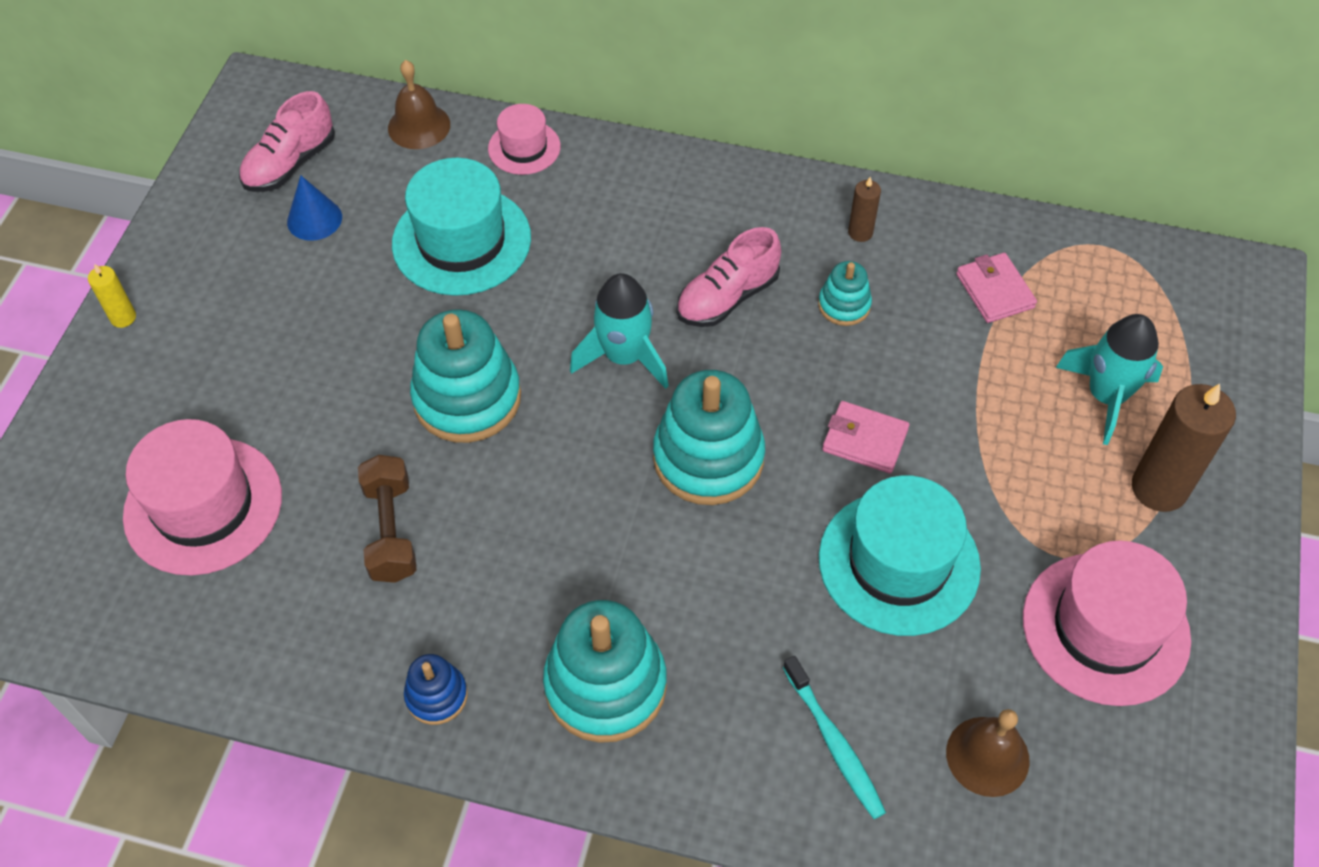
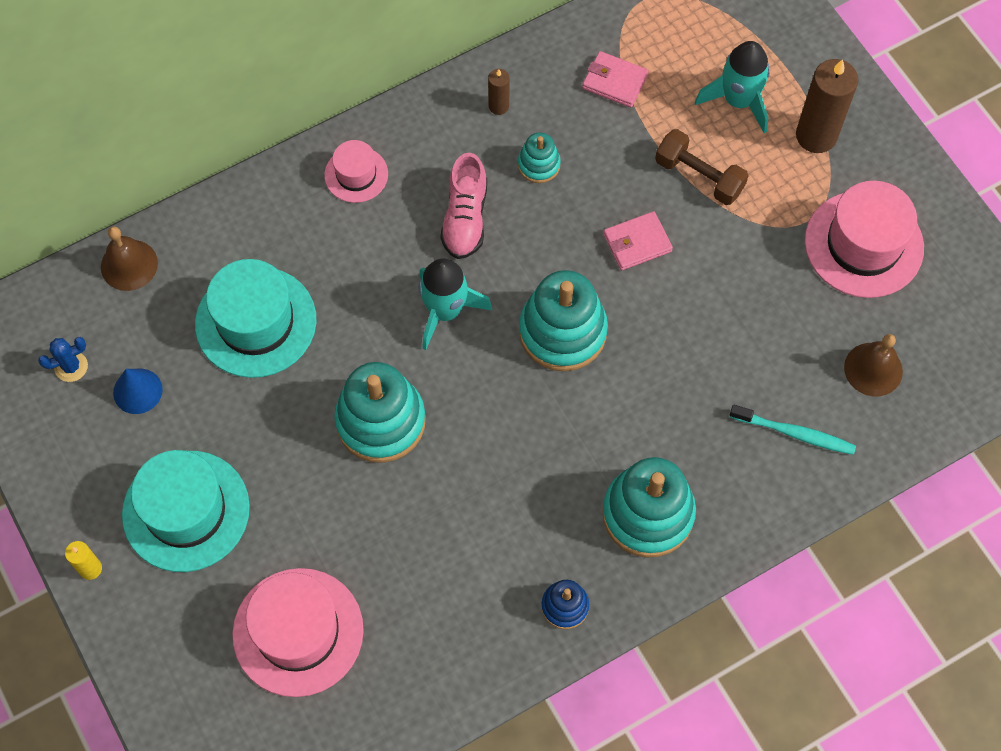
camera: 45 degrees left, 10 degrees up
pink shoe [239,91,335,192] -> blue cactus [38,337,88,382]
brown dumbbell [358,455,417,583] -> brown dumbbell moved to [655,129,749,205]
pink hat [488,104,561,175] -> pink hat moved to [324,140,388,203]
turquoise hat [819,475,981,636] -> turquoise hat moved to [122,450,250,572]

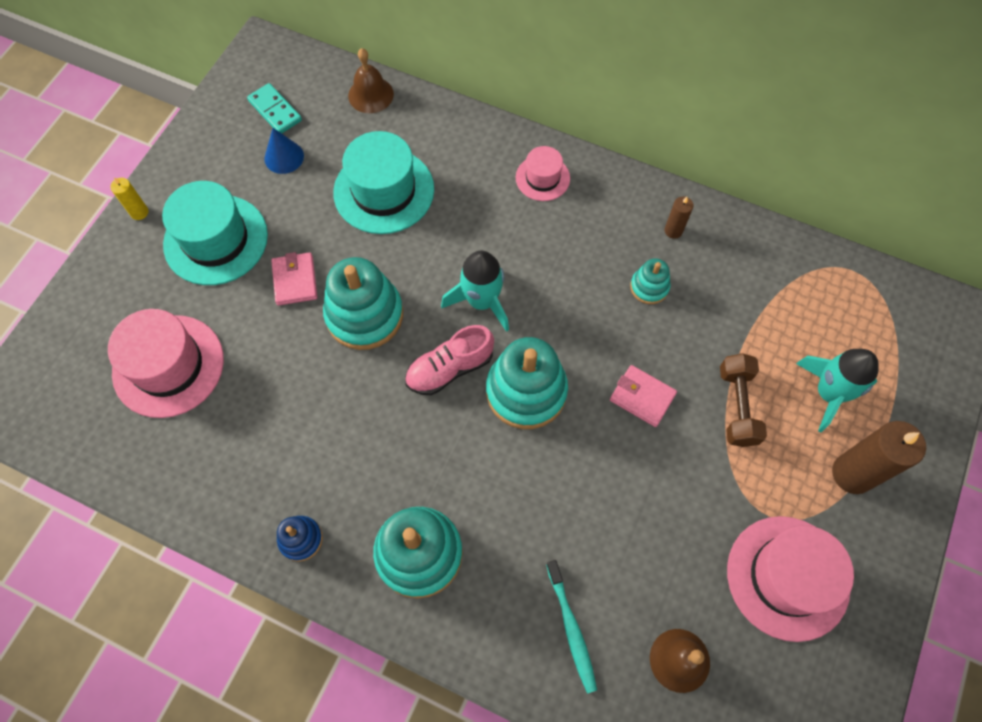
camera: 55 degrees right, 0 degrees up
blue cactus [38,337,88,382] -> turquoise domino [247,83,302,133]
pink shoe [440,153,487,259] -> pink shoe moved to [405,325,494,395]
pink wallet [582,51,648,107] -> pink wallet moved to [271,252,317,305]

